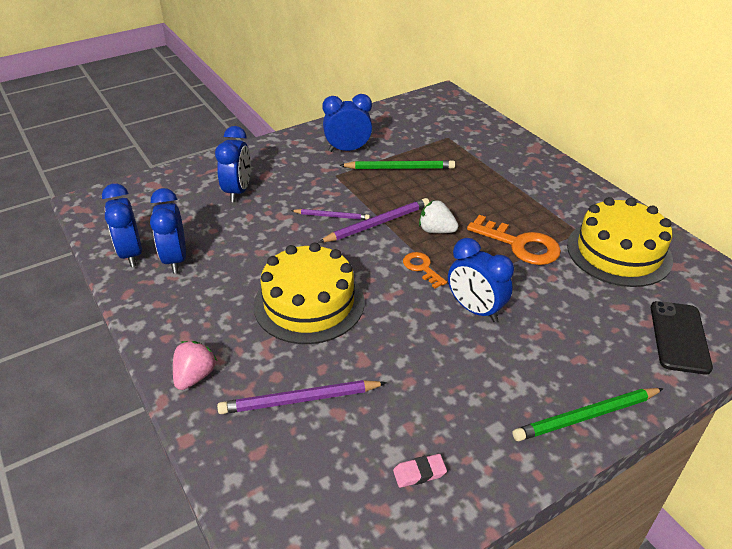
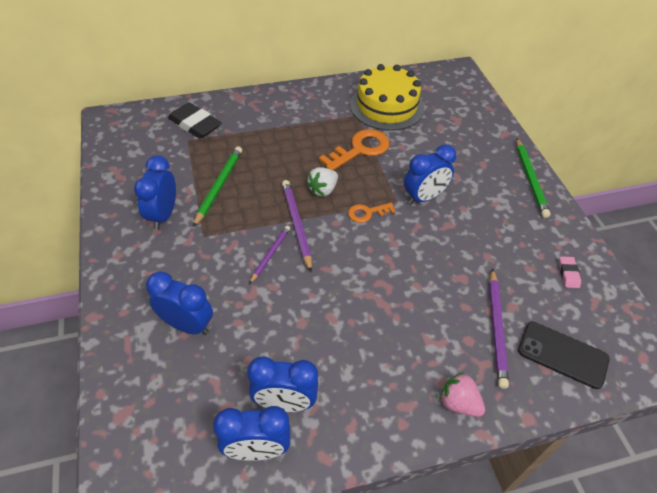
camera: 75 degrees left, 10 degrees up
yellow cake [253,242,364,344] -> none
black phone [651,301,713,375] -> black phone moved to [518,321,610,389]
none -> black eraser [168,102,222,139]

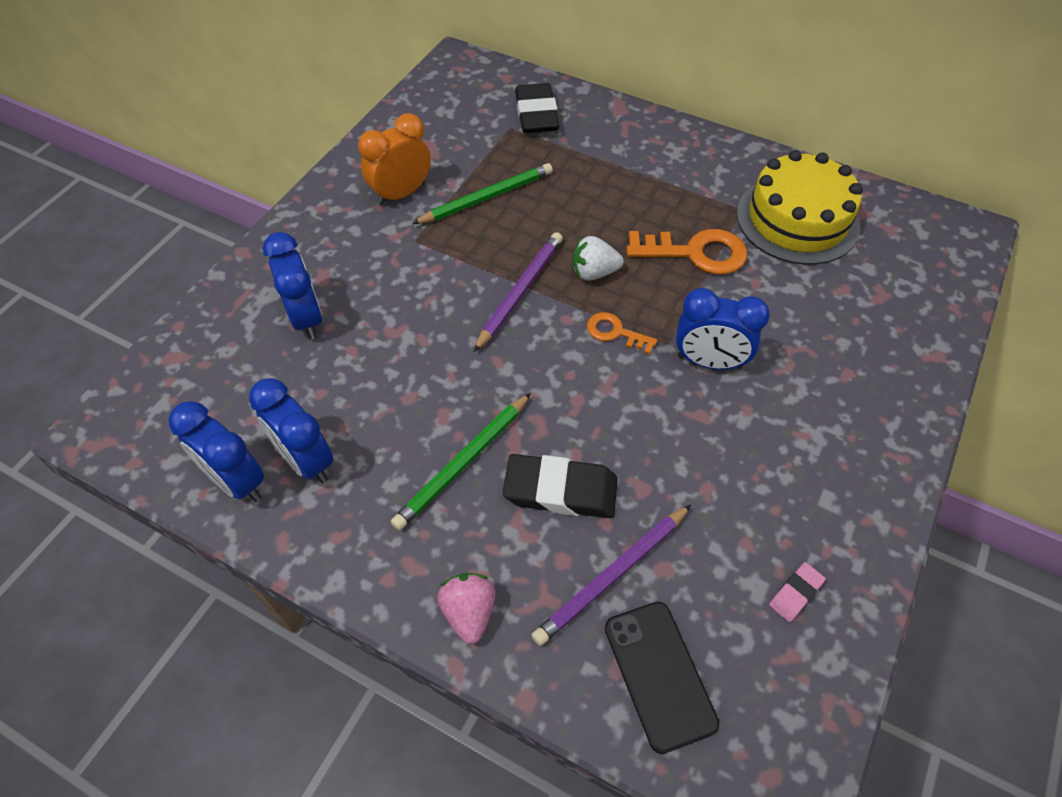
camera: 45 degrees right, 5 degrees up
blue clock [134,155,176,230] -> orange clock [358,113,431,206]
purple pencil [249,226,290,284] -> none
green pencil [516,138,550,218] -> green pencil moved to [391,393,531,531]
none -> black eraser [503,454,618,518]

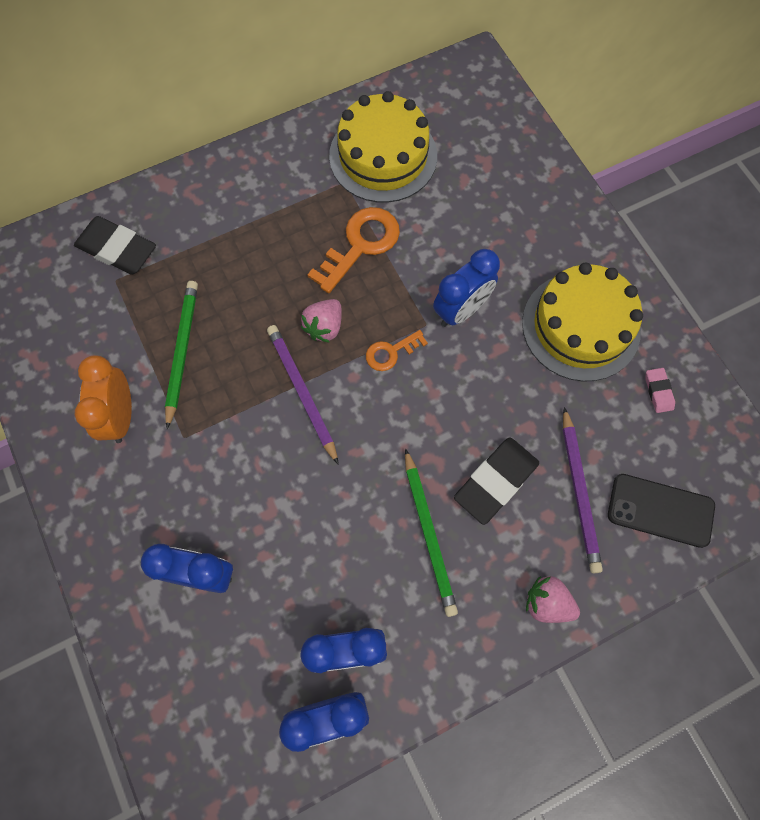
camera: 55 degrees left, 15 degrees up
white strawberry [573,236,624,281] -> pink strawberry [301,299,342,343]
none -> yellow cake [522,263,643,382]

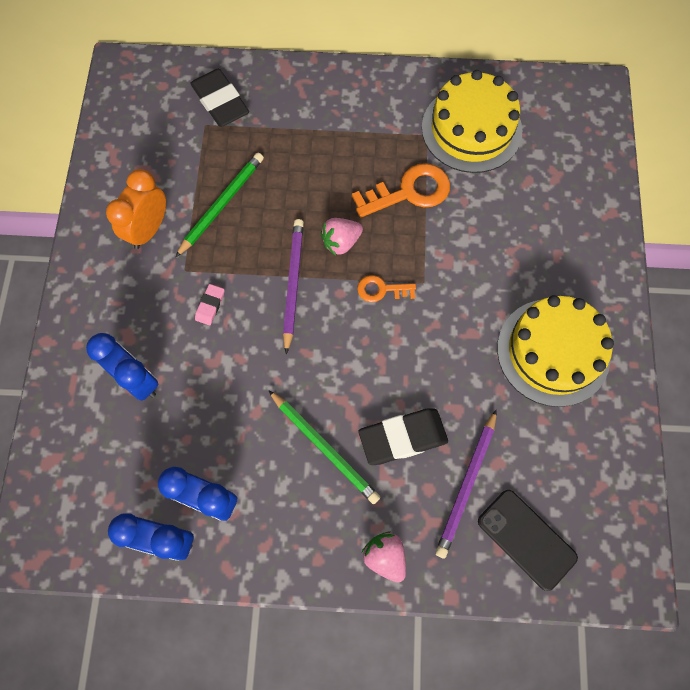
camera: 30 degrees right, 0 degrees up
green pencil [405,448,458,617] -> green pencil turned 60 degrees counterclockwise [268,390,381,504]
blue clock [433,249,500,327] -> none
pink eraser [645,368,675,413] -> pink eraser moved to [195,284,225,325]

